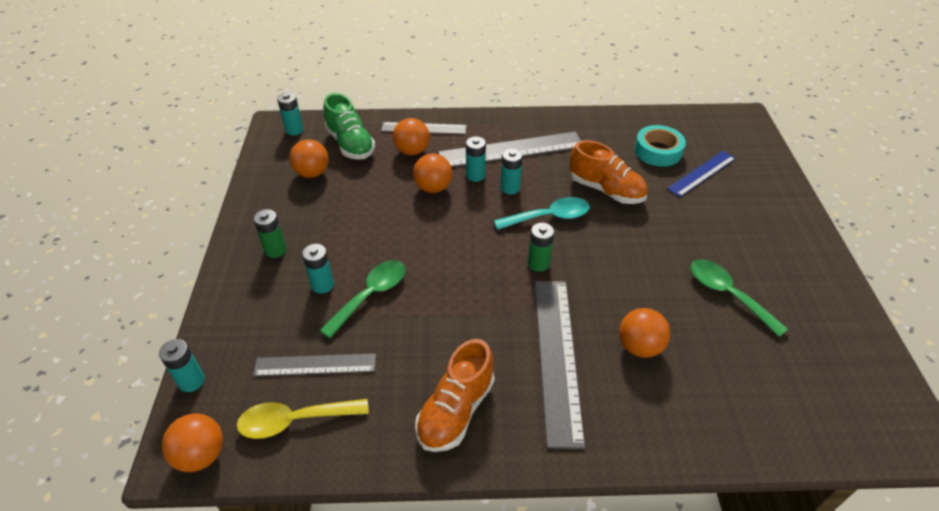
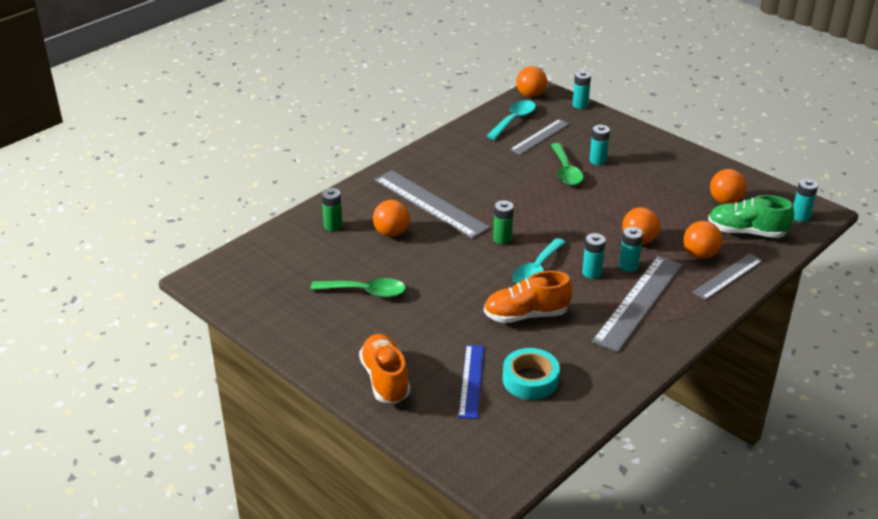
camera: 135 degrees right, 10 degrees down
yellow spoon [237,399,369,439] -> turquoise spoon [487,100,536,140]
green battery [253,209,287,258] -> green battery moved to [322,188,343,232]
orange shoe [415,339,495,452] -> orange shoe moved to [359,334,410,404]

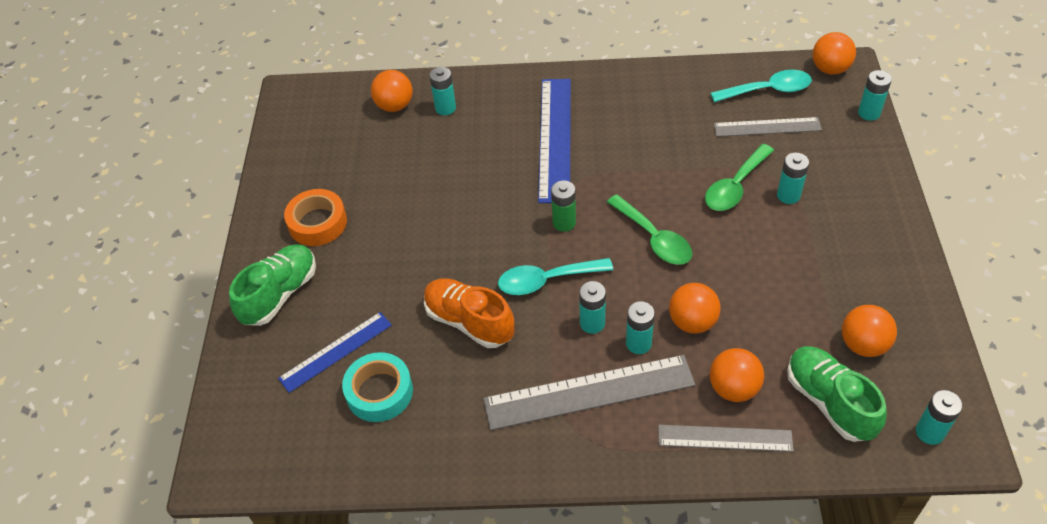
camera: 50 degrees right, 15 degrees up
green spoon [310,278,406,298] -> green spoon moved to [607,195,692,265]
green battery [322,188,343,232] -> turquoise battery [430,67,456,115]
orange shoe [359,334,410,404] -> green shoe [229,244,316,326]
orange ball [373,200,410,237] -> orange ball moved to [371,70,413,112]
grey ruler [374,170,490,239] -> blue ruler [538,79,571,203]
none -> orange tape [284,189,347,246]

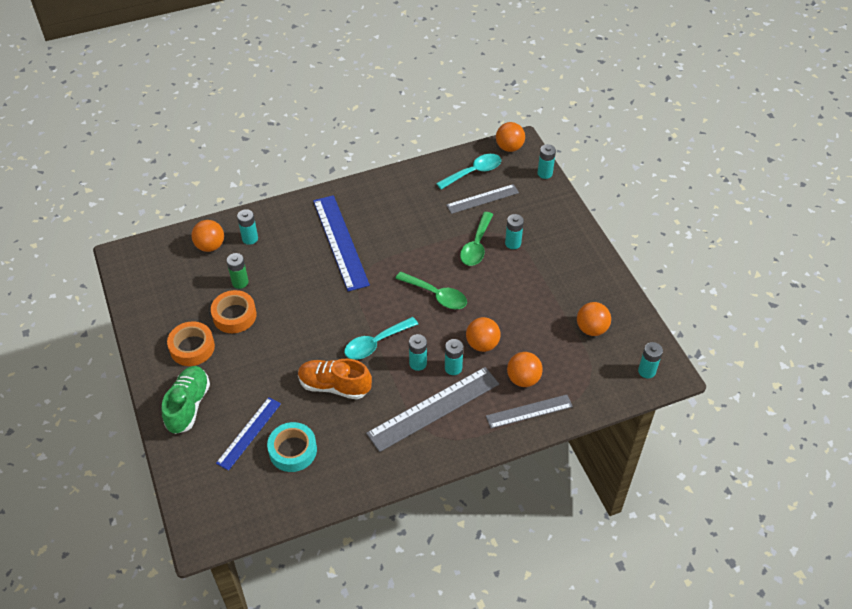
camera: 25 degrees left, 0 degrees up
green battery [551,181,576,232] -> green battery moved to [226,253,249,289]
green shoe [787,346,887,442] -> none
none -> orange tape [211,290,256,333]

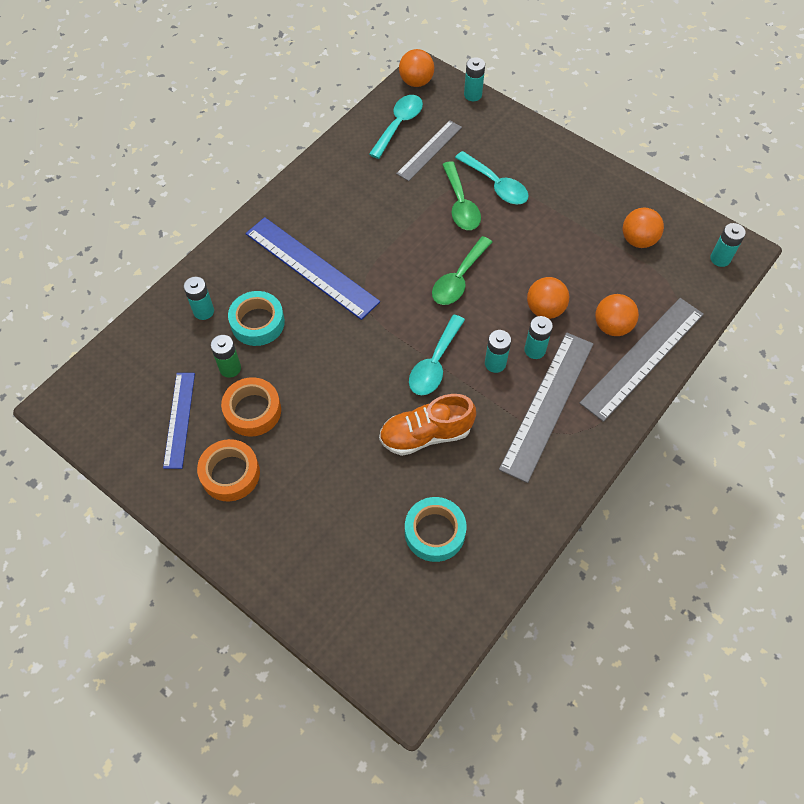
camera: 30 degrees left, 10 degrees up
green shoe [162,366,210,434] -> none
orange ball [191,220,224,252] -> none
blue ruler [216,397,281,471] -> blue ruler moved to [163,373,195,469]
green spoon [395,272,467,309] -> green spoon turned 120 degrees clockwise [432,236,492,305]
grey ruler [486,395,573,428] -> grey ruler [579,298,704,422], size x1.65
turquoise battery [505,214,524,249] -> turquoise spoon [455,151,529,204]
none -> turquoise tape [228,291,285,346]

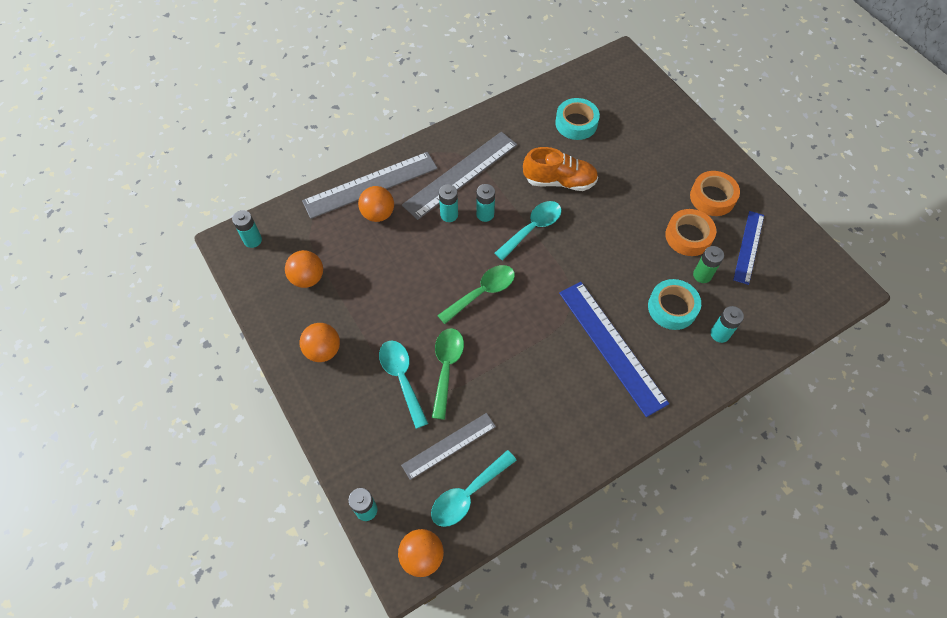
camera: 160 degrees left, 0 degrees up
orange ball [527,277,569,319] -> orange ball moved to [299,323,340,362]

